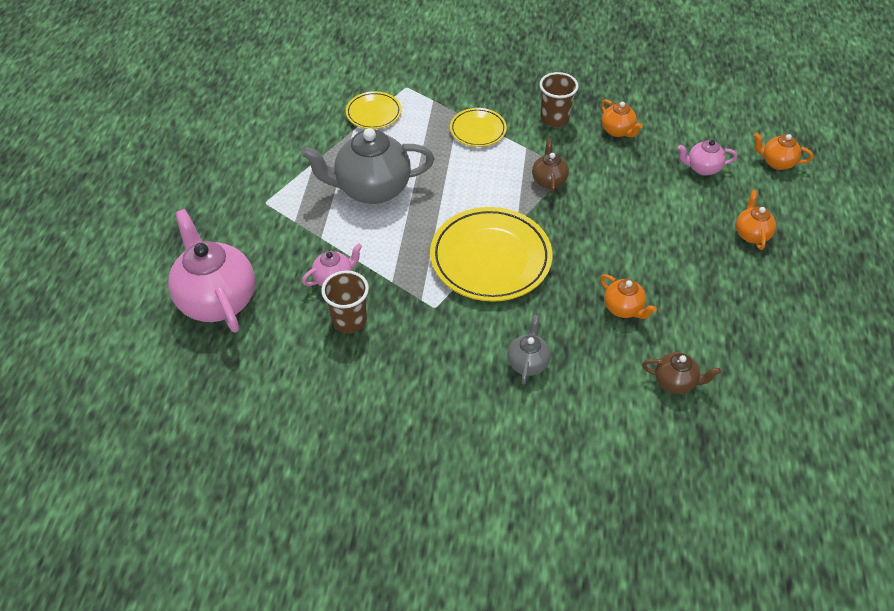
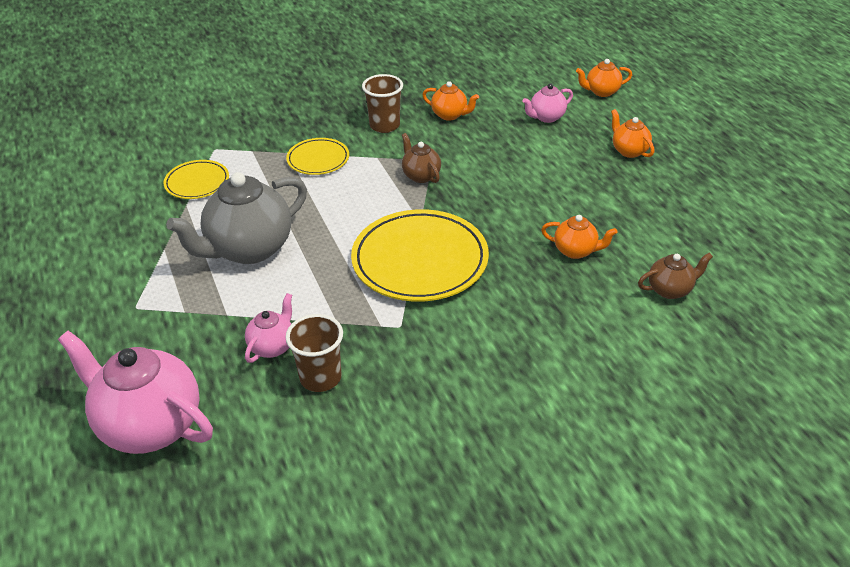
camera: 30 degrees left, 10 degrees down
grey teapot [508,315,551,384] -> none

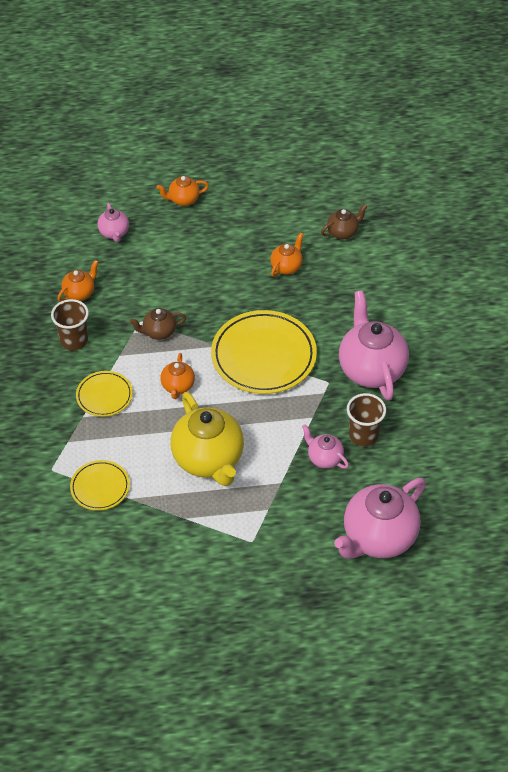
camera: 75 degrees left, 10 degrees up
grey teapot [166,172,307,264] -> yellow teapot [170,392,244,486]
orange teapot [576,59,632,97] -> orange teapot moved to [160,353,195,399]
brown teapot [638,253,713,299] -> brown teapot turned 60 degrees clockwise [321,204,368,239]
none -> pink teapot [339,290,409,400]

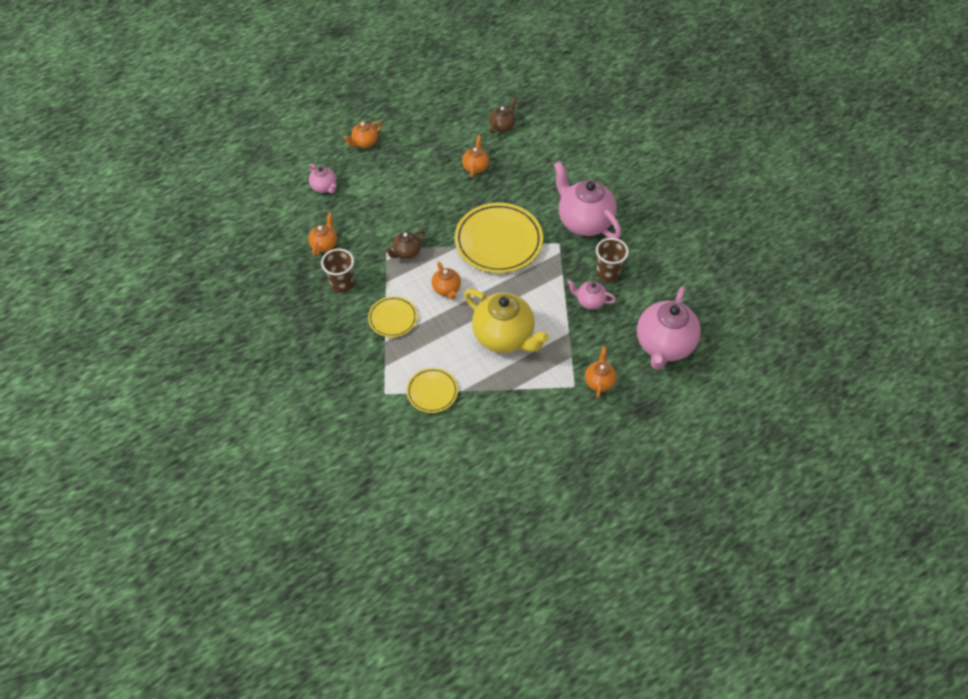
camera: 25 degrees left, 5 degrees up
none -> orange teapot [585,347,616,399]

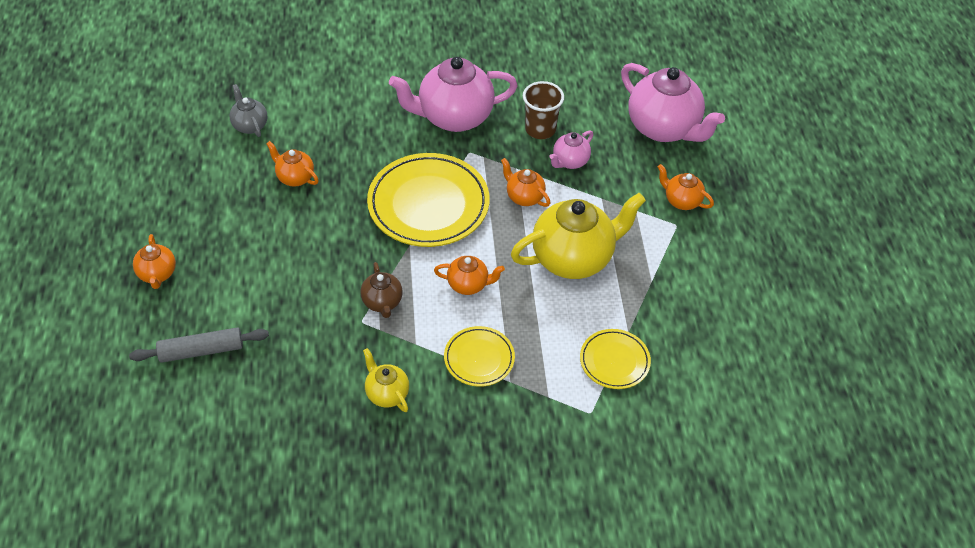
camera: 65 degrees left, 5 degrees down
orange teapot [308,213,337,257] -> orange teapot moved to [501,158,550,207]
pink teapot [309,164,336,193] -> grey rolling pin [129,327,269,363]
brown cup [321,249,354,293] -> yellow teapot [363,348,409,412]
brown teapot [489,98,516,134] -> grey teapot [230,84,267,137]

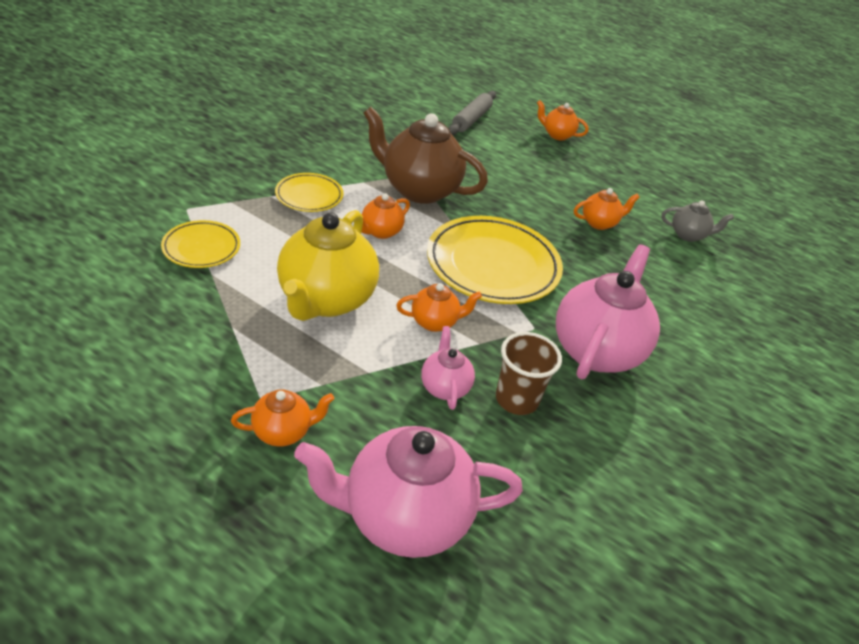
camera: 125 degrees right, 10 degrees down
brown teapot [360,262,403,318] -> brown teapot [364,107,488,204], size x2.04
yellow teapot [363,348,409,412] -> none

